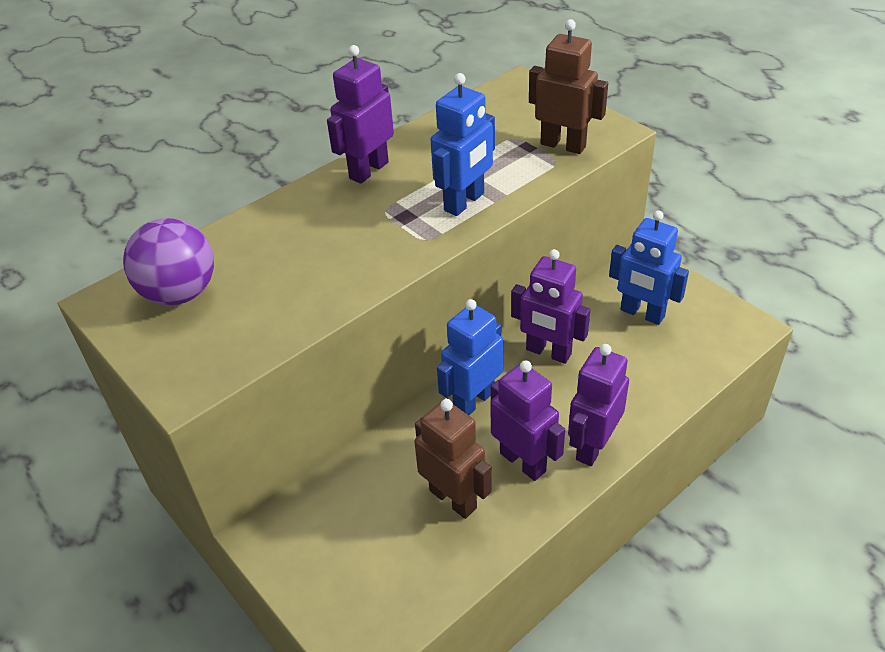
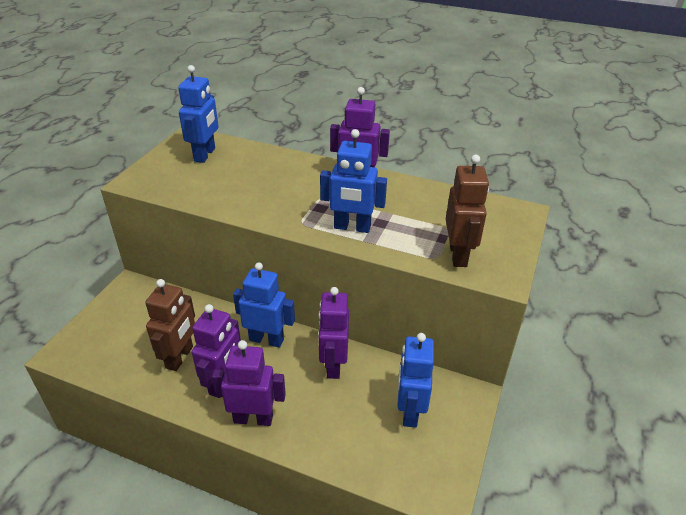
camera: 60 degrees right, 5 degrees down
purple ball [123,218,214,305] -> blue robot [178,65,218,163]

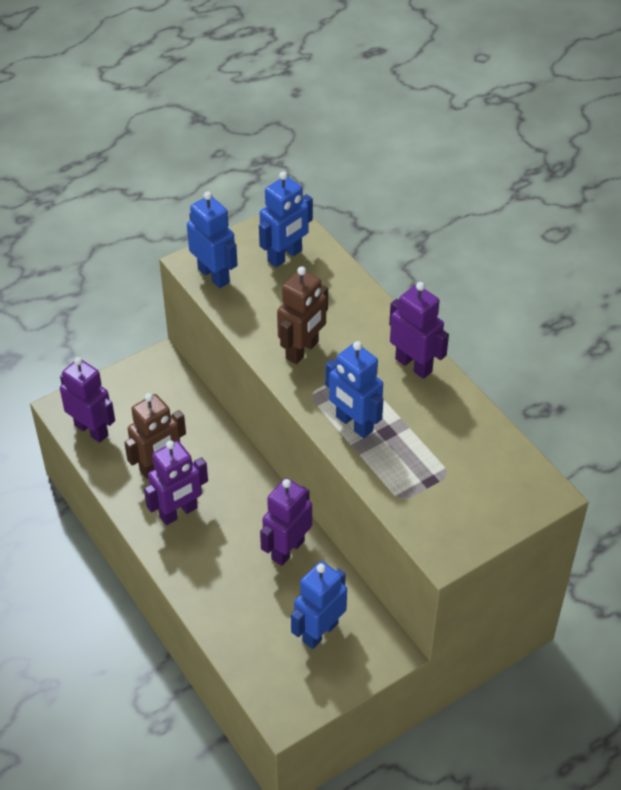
camera: 35 degrees right, 10 degrees up
purple robot [212,340,286,426] -> purple robot moved to [60,357,115,443]
blue robot [233,262,295,348] -> blue robot moved to [187,191,237,288]
brown robot [446,155,489,267] -> brown robot moved to [277,266,328,364]

